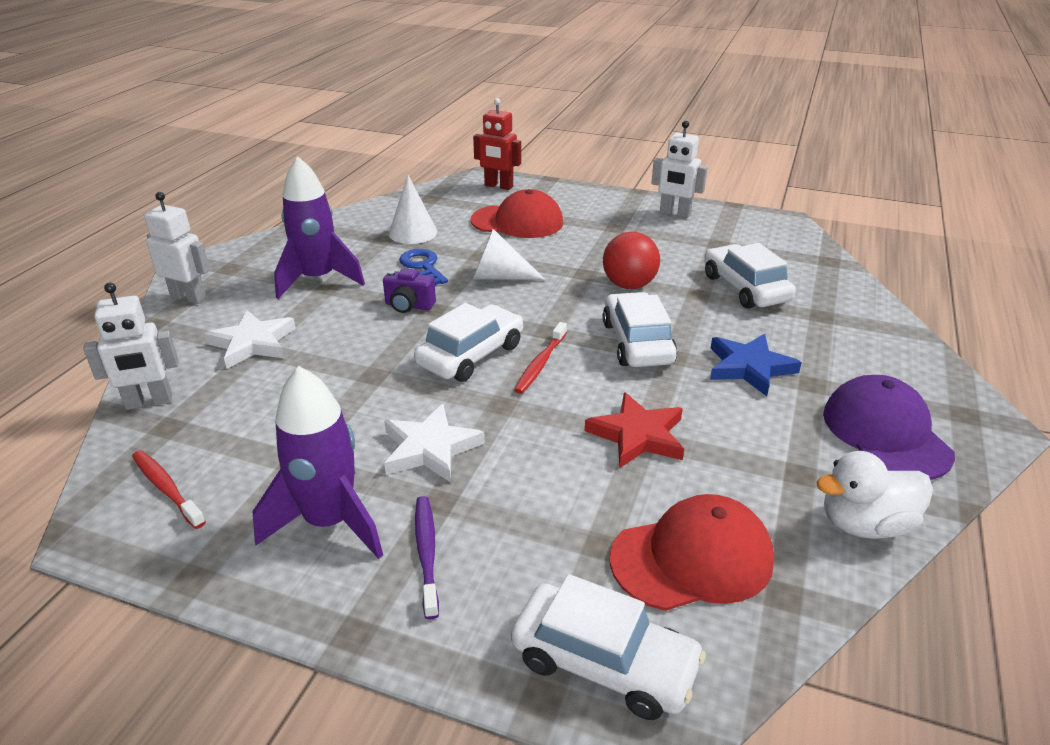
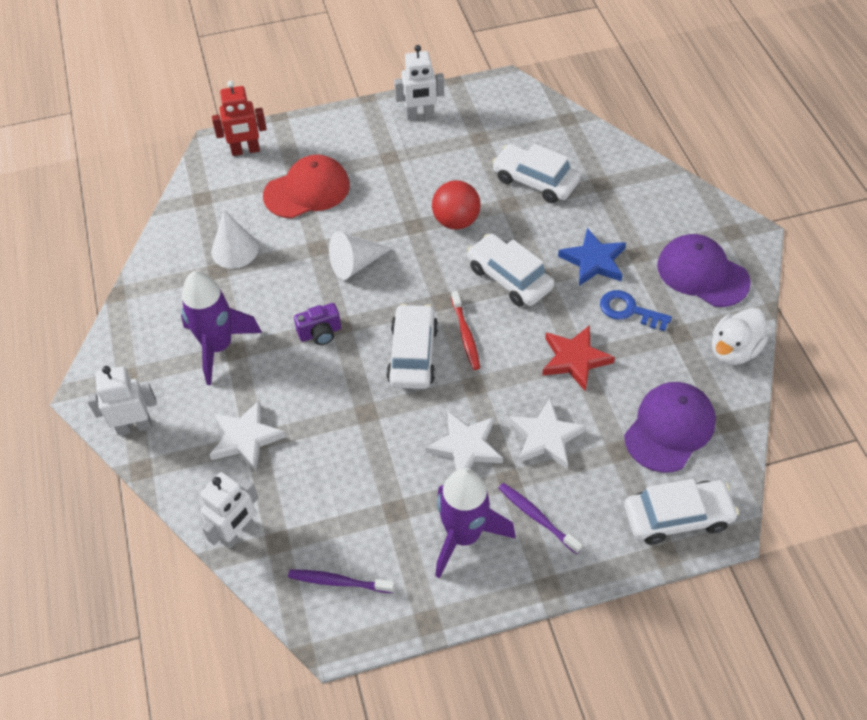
camera: 35 degrees left, 20 degrees up
red toothbrush [132,450,206,529] -> purple toothbrush [288,569,395,593]
blue key [399,249,448,285] -> blue key moved to [600,290,672,331]
red cap [610,494,774,611] -> purple cap [624,382,716,473]
none -> white star [509,398,586,469]

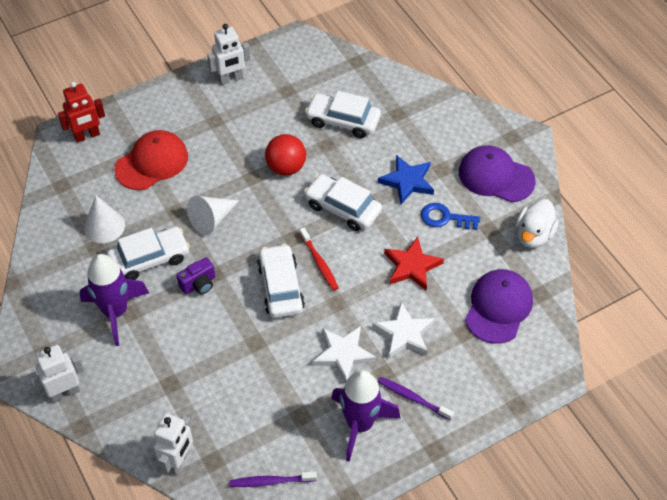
camera: 15 degrees left, 0 degrees up
white star [209,400,286,471] -> none
white car [624,479,739,545] -> white car moved to [107,227,190,280]

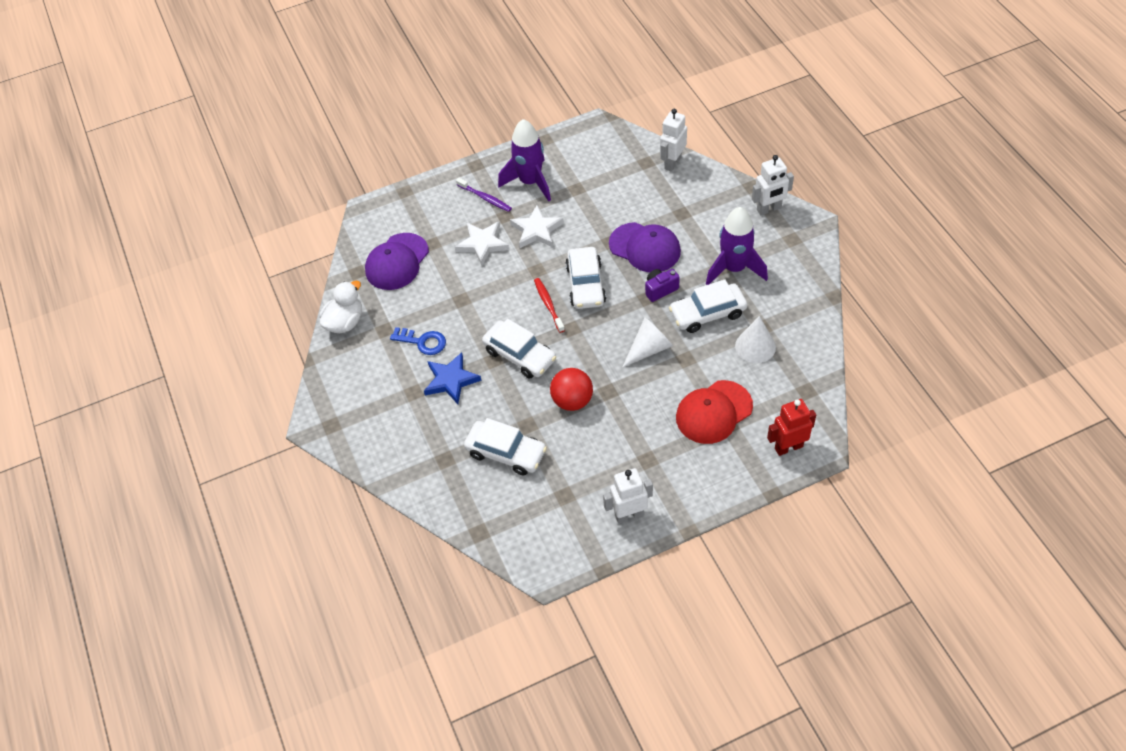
camera: 170 degrees left, 0 degrees up
purple toothbrush [230,471,317,487] -> none
red star [384,237,444,291] -> none
purple cap [459,145,536,202] -> purple cap moved to [609,222,681,272]

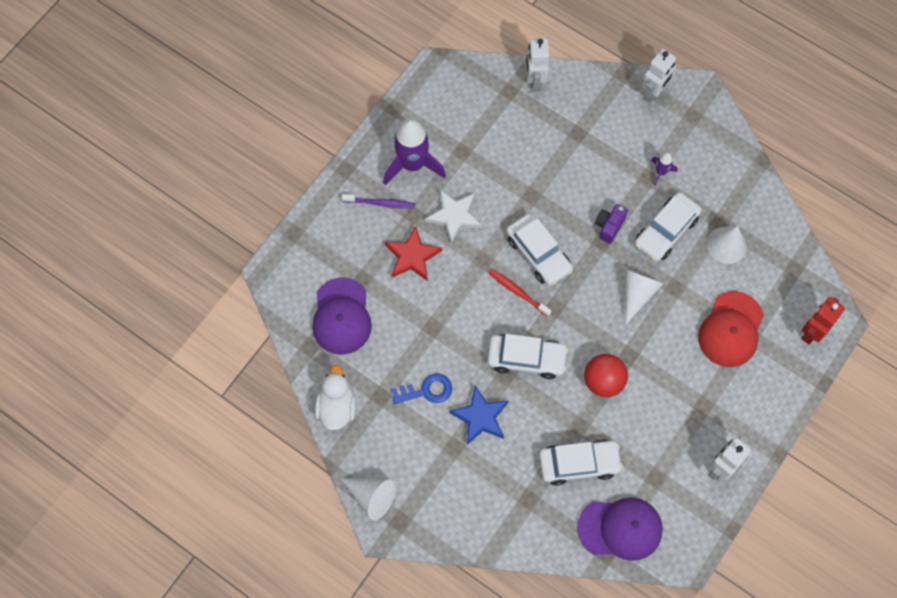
camera: 35 degrees left, 15 degrees up
white star [455,222,509,266] -> red star [385,226,442,281]
purple cap [609,222,681,272] -> purple cap moved to [577,497,663,561]
purple rocket [706,207,768,285] -> purple rocket [651,152,678,186], size x0.46
none -> white cone [340,478,396,520]

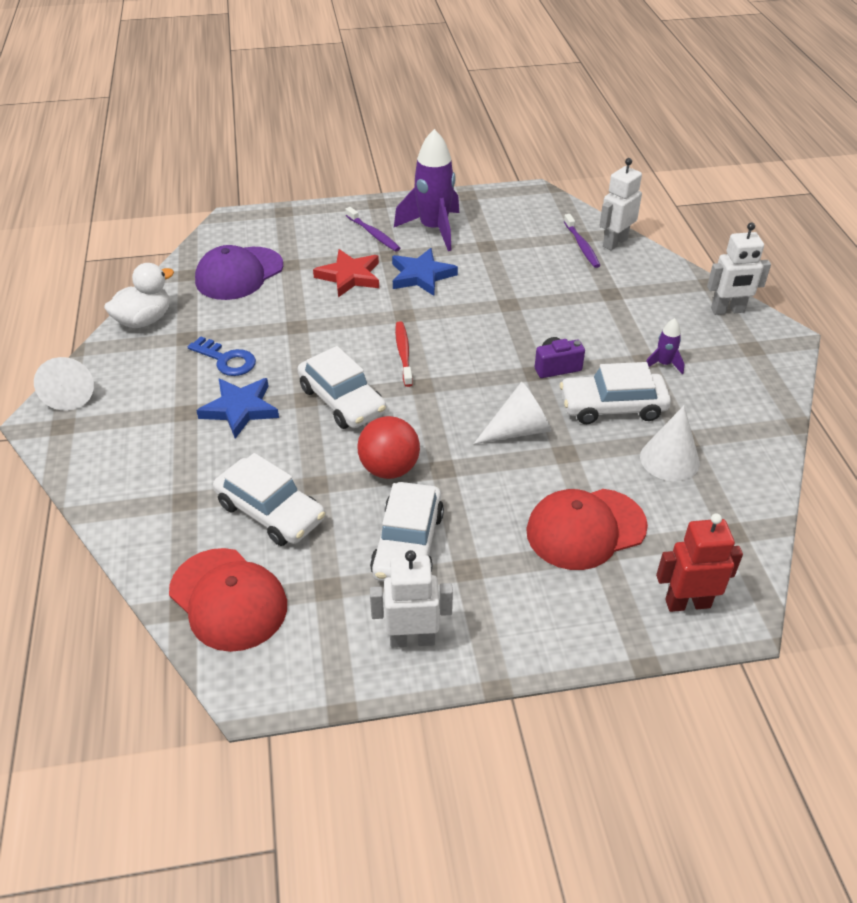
camera: 45 degrees right, 25 degrees down
white star [425,190,482,243] -> blue star [392,248,458,296]
white car [506,214,573,286] -> white car moved to [370,482,444,582]
purple cap [577,497,663,561] -> red cap [169,548,287,652]
none -> purple toothbrush [564,214,601,268]

